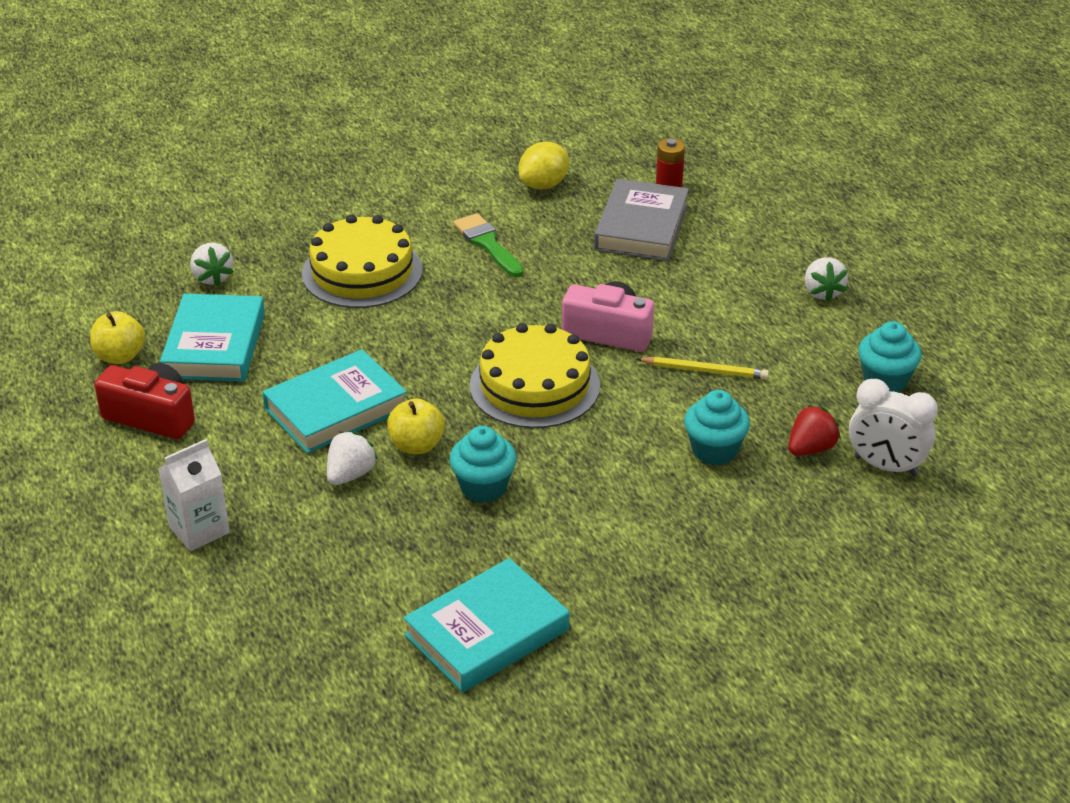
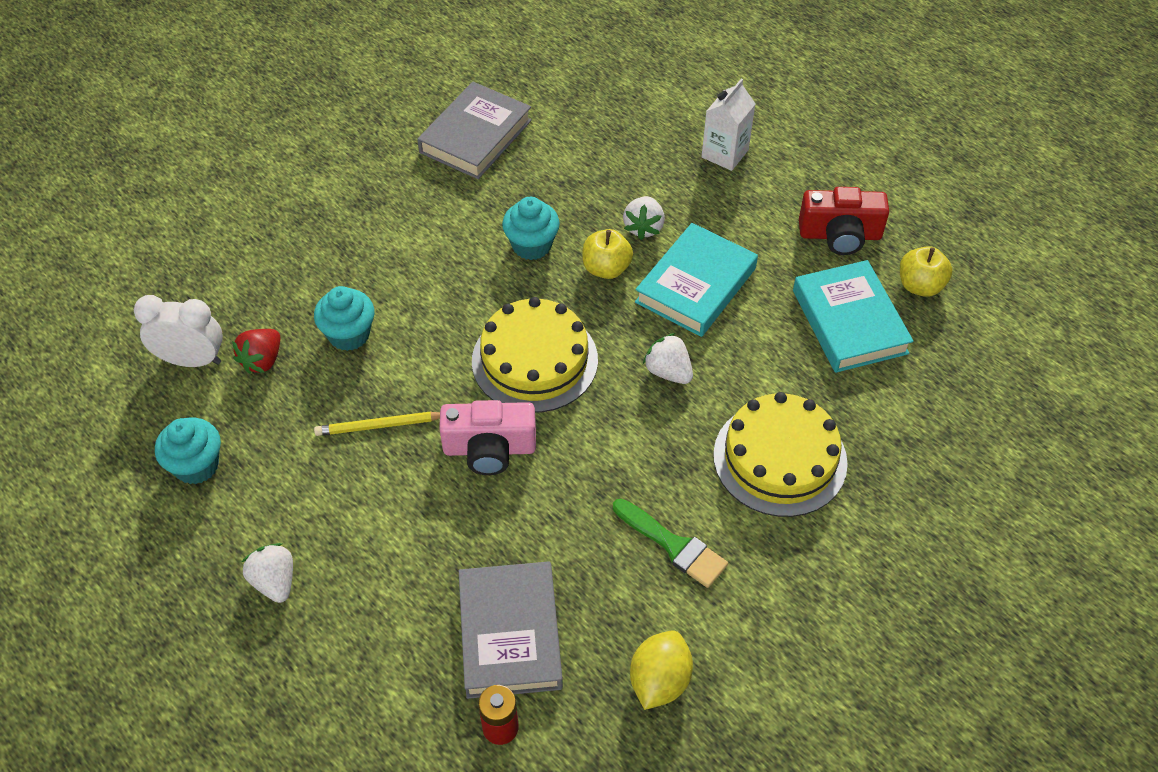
camera: 160 degrees right, 15 degrees up
white strawberry [190,243,234,286] -> white strawberry moved to [643,333,693,384]
turquoise book [403,558,569,692] -> grey book [417,82,532,179]

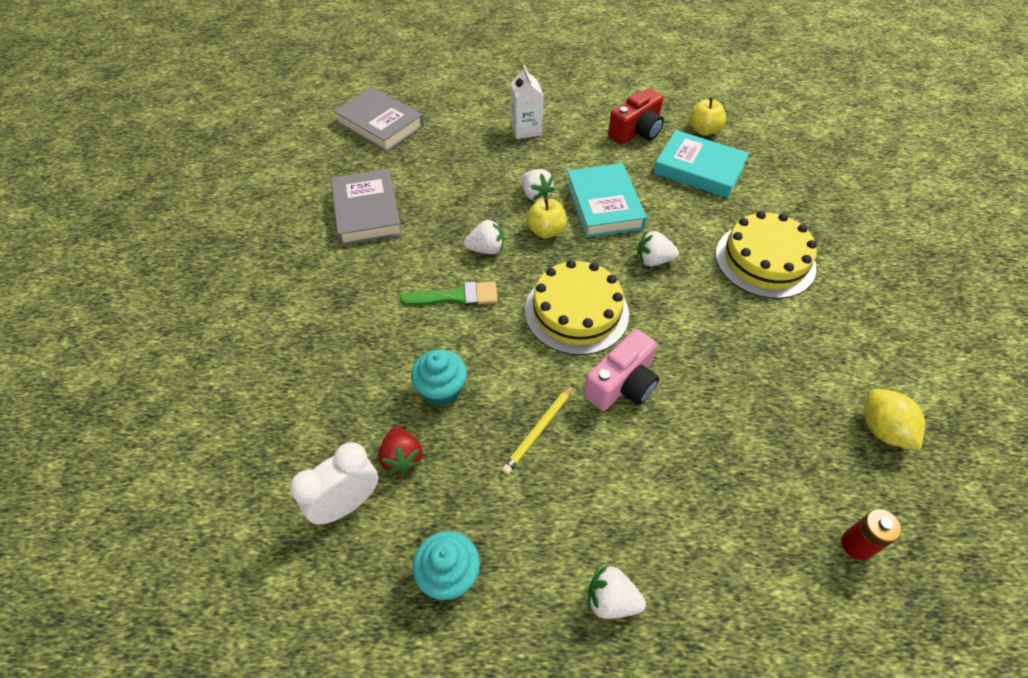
camera: 45 degrees left, 0 degrees up
grey book [459,561,563,699] -> grey book moved to [333,87,424,152]
turquoise cupcake [502,197,560,260] -> white strawberry [464,219,504,254]
green brush [613,498,728,588] -> green brush moved to [400,282,497,306]

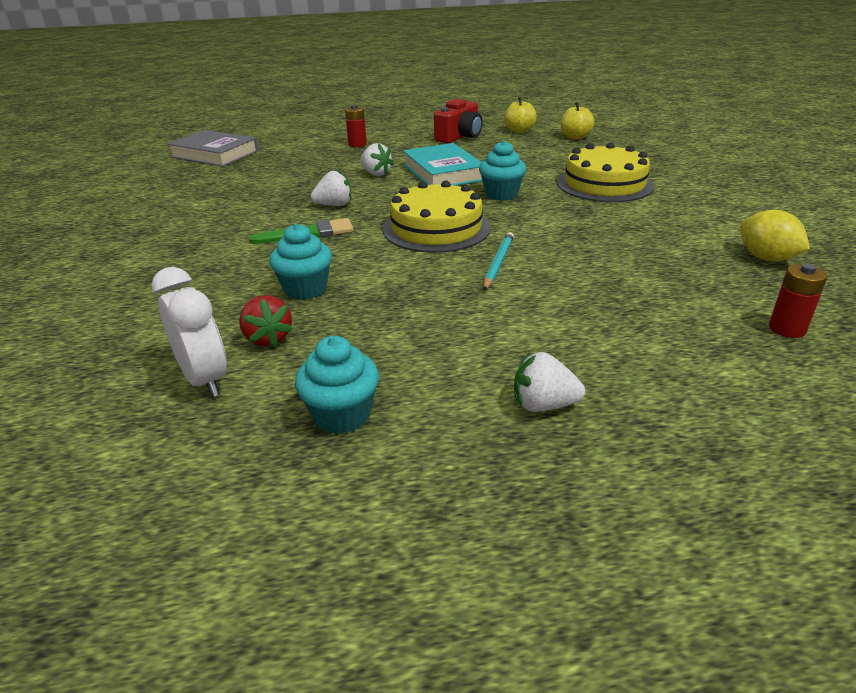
camera: 10 degrees left, 20 degrees down
white clock [290,442,378,524] -> white clock turned 105 degrees clockwise [151,267,227,397]
grey book [331,169,402,246] -> none
yellow pencil [502,384,574,474] -> none
white carton [511,65,543,139] -> red battery [345,105,367,147]
yellow apple [526,198,567,238] -> yellow apple moved to [561,102,595,140]
pink camera [583,329,659,411] -> turquoise pencil [483,232,514,290]
white strawberry [637,230,679,266] -> turquoise cupcake [479,140,526,201]
turquoise book [653,130,749,198] -> none

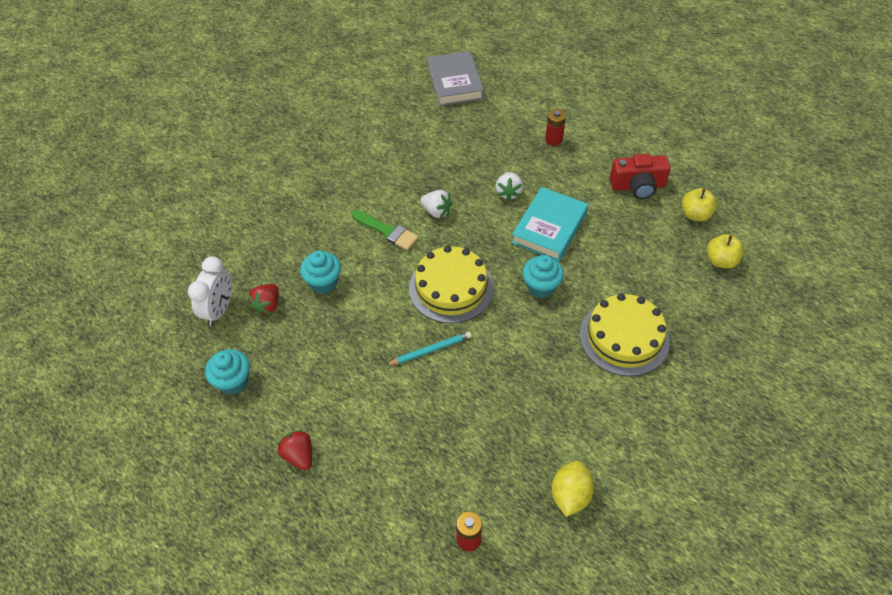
camera: 50 degrees right, 20 degrees up
white strawberry [514,352,585,412] -> red strawberry [277,429,312,470]

